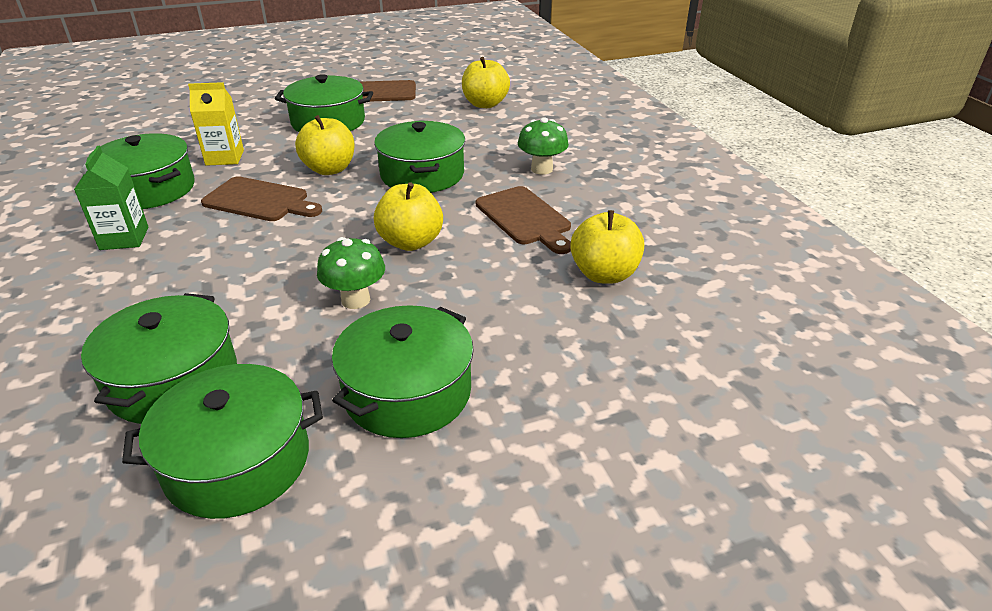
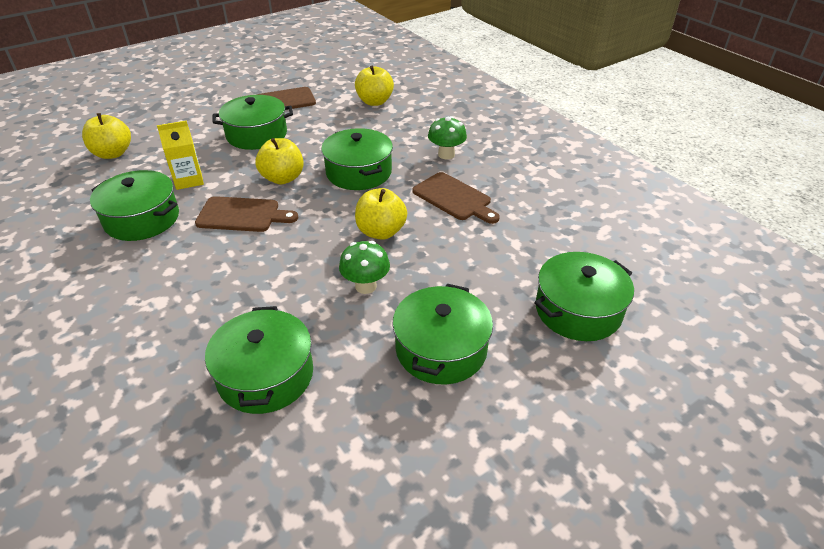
camera: 15 degrees left, 5 degrees up
green carton [74,146,148,250] -> none
green pot [122,364,323,519] -> green pot moved to [534,252,634,341]
yellow apple [570,210,644,284] -> yellow apple moved to [82,113,131,159]

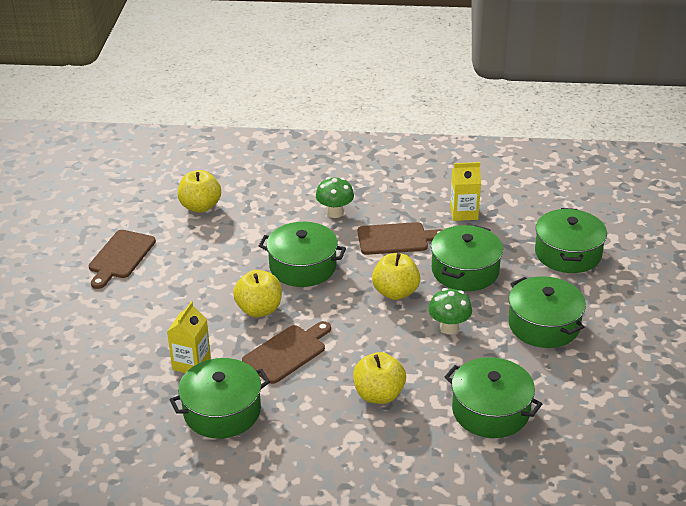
camera: 50 degrees left, 5 degrees down
yellow apple [82,113,131,159] -> yellow apple moved to [353,352,406,404]
green pot [212,95,293,150] -> green pot moved to [431,225,503,291]
none -> yellow carton [450,162,481,221]

